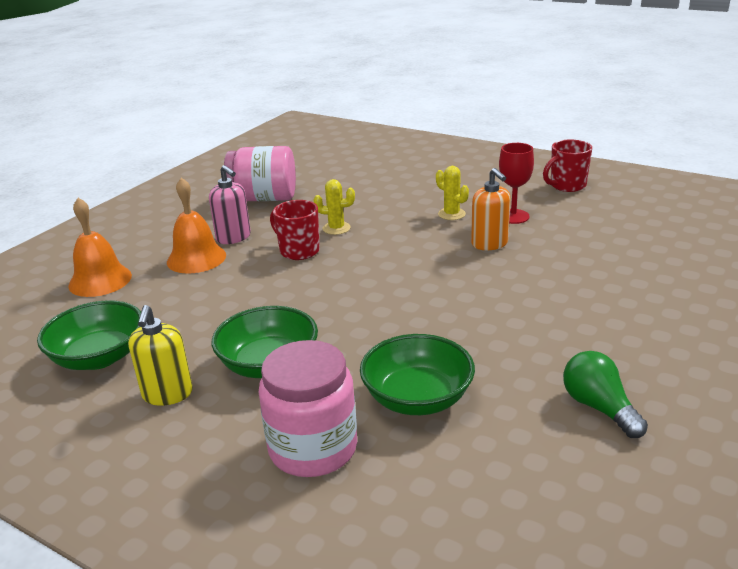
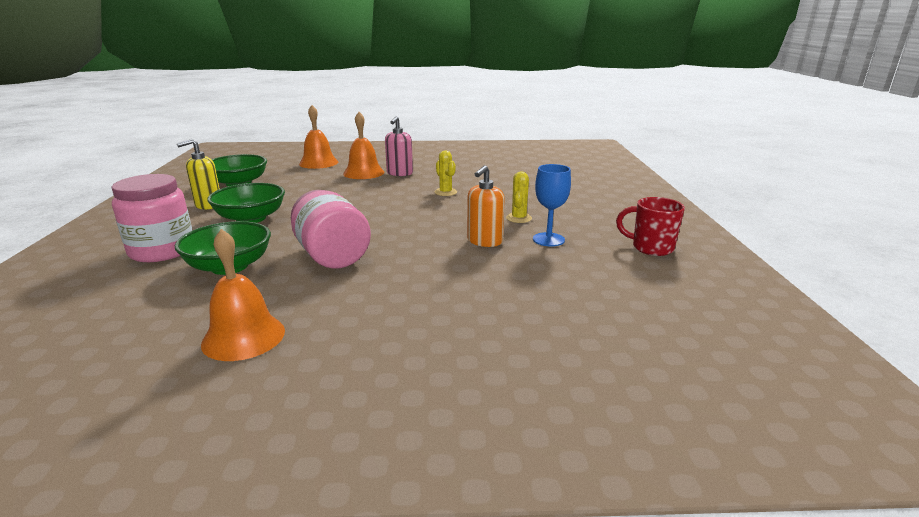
camera: 55 degrees right, 5 degrees down
pink jar [224,146,296,201] -> pink jar moved to [291,190,371,269]
red mug [270,200,320,260] -> none
red goblet [499,143,534,224] -> blue goblet [533,164,571,246]
green light bulb [563,351,648,438] -> orange bell [201,229,285,361]

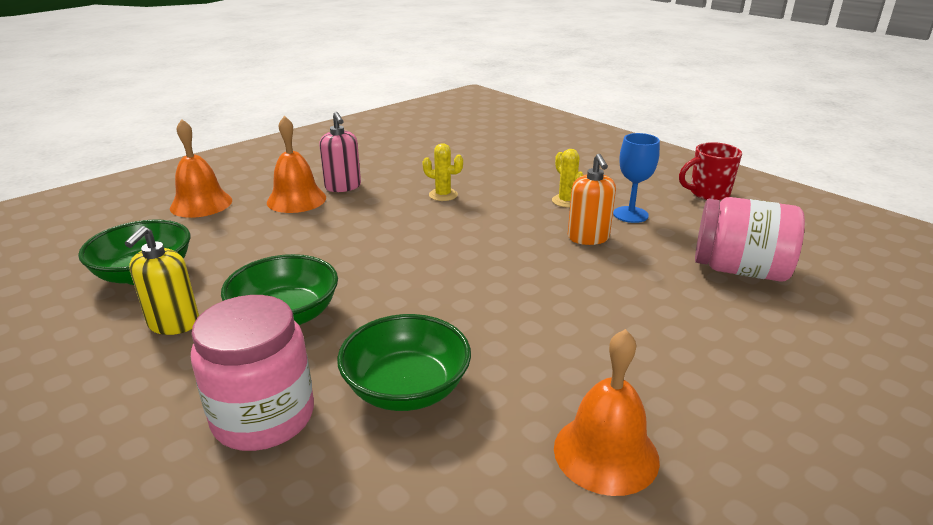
camera: 40 degrees left, 5 degrees up
pink jar [291,190,371,269] -> pink jar moved to [695,197,805,282]

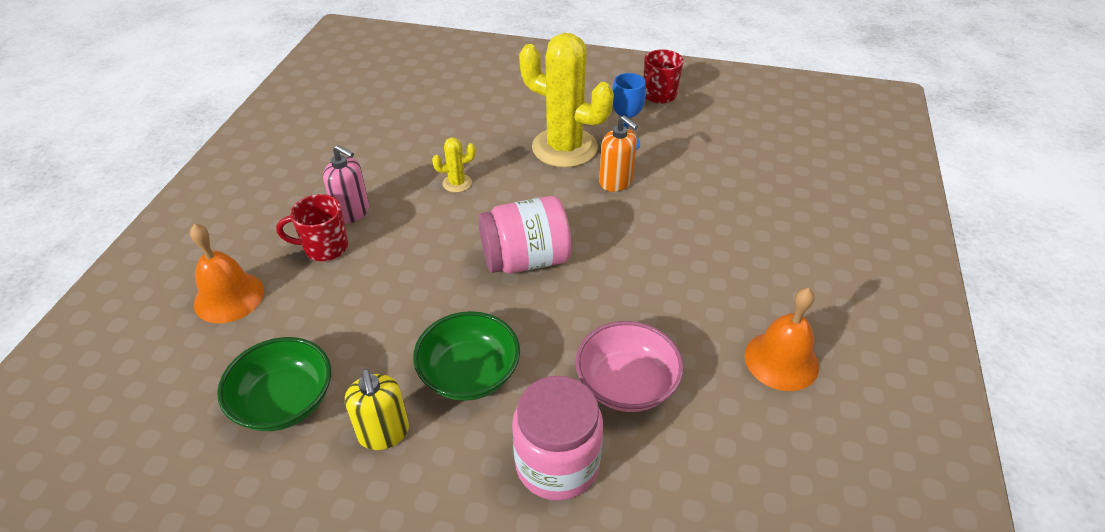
camera: 35 degrees left, 15 degrees up
orange bell [267,116,326,213] -> red mug [276,194,348,261]
green bowl [337,314,471,411] -> pink bowl [575,321,684,412]
yellow cactus [552,149,583,207] -> yellow cactus [519,33,614,168], size x2.38
pink jar [695,197,805,282] -> pink jar moved to [478,196,571,274]

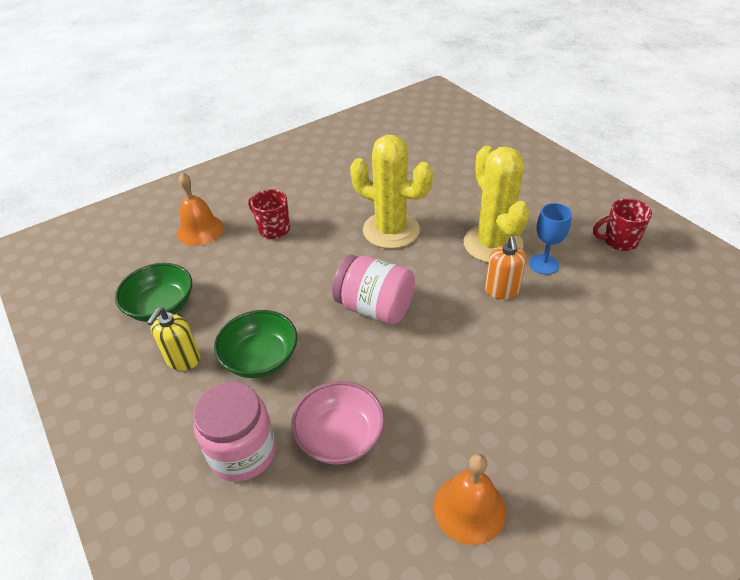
camera: 45 degrees right, 0 degrees up
pink soap dispenser [323,145,369,224] -> none
yellow cactus [432,137,476,193] -> yellow cactus [350,135,433,249], size x2.38

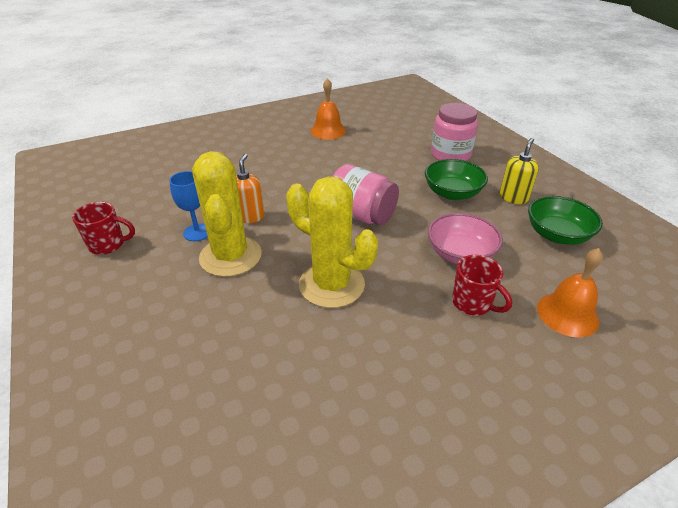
camera: 175 degrees left, 5 degrees down
pink bowl [291,381,385,465] -> pink bowl moved to [428,213,503,264]

